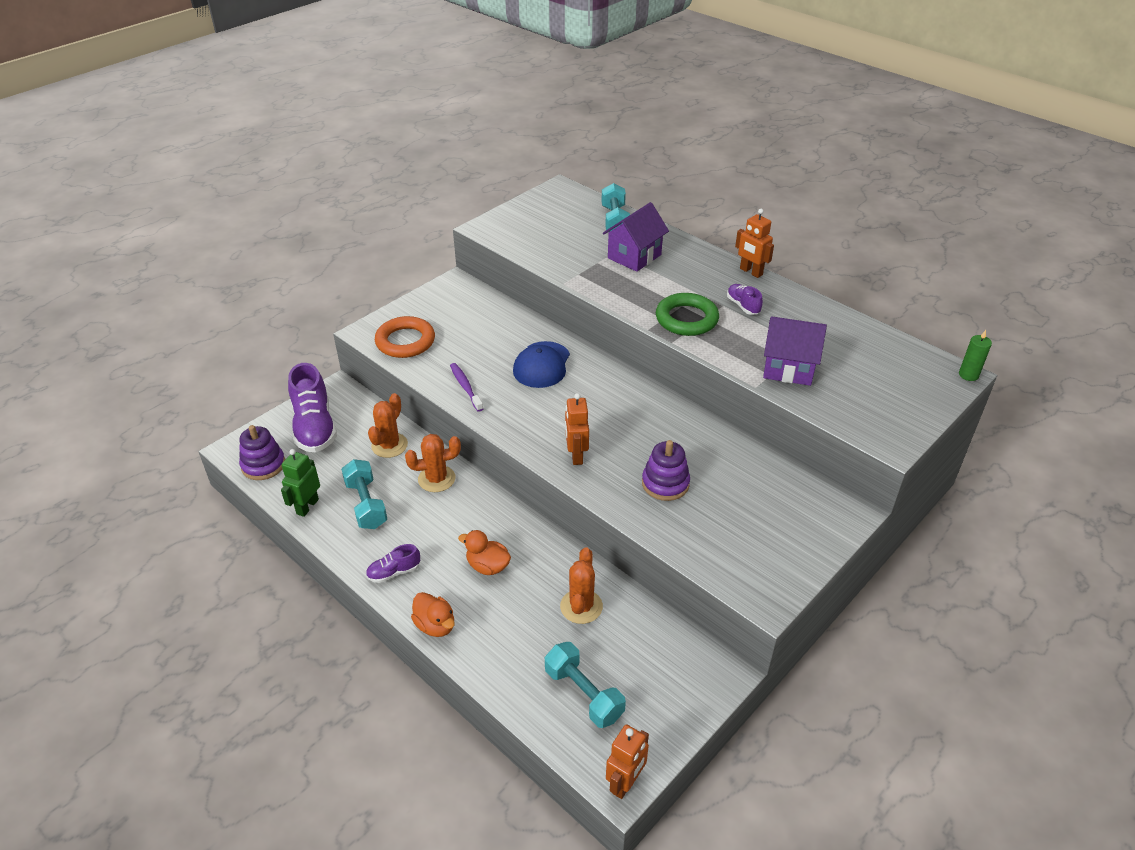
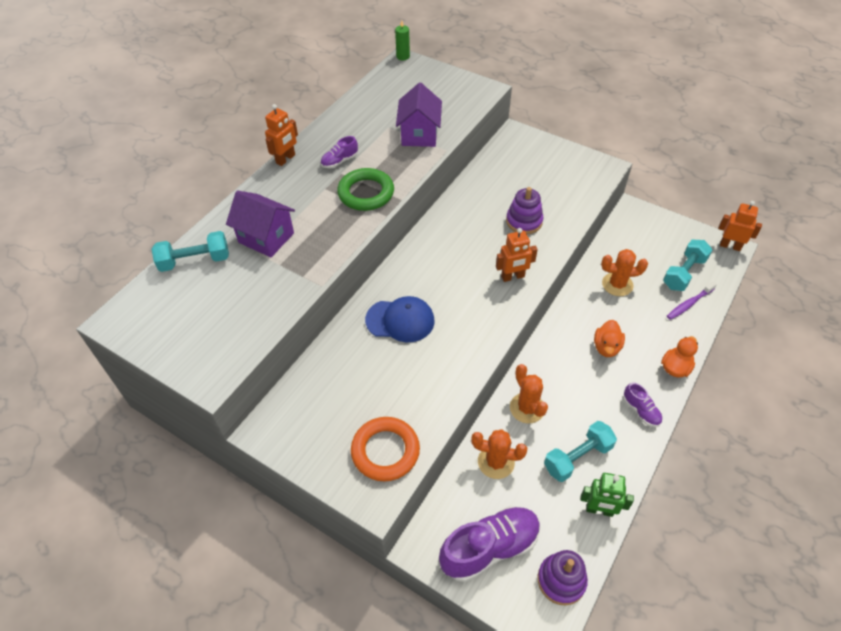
camera: 100 degrees left, 10 degrees up
purple toothbrush [450,363,483,412] -> purple toothbrush moved to [667,282,717,320]

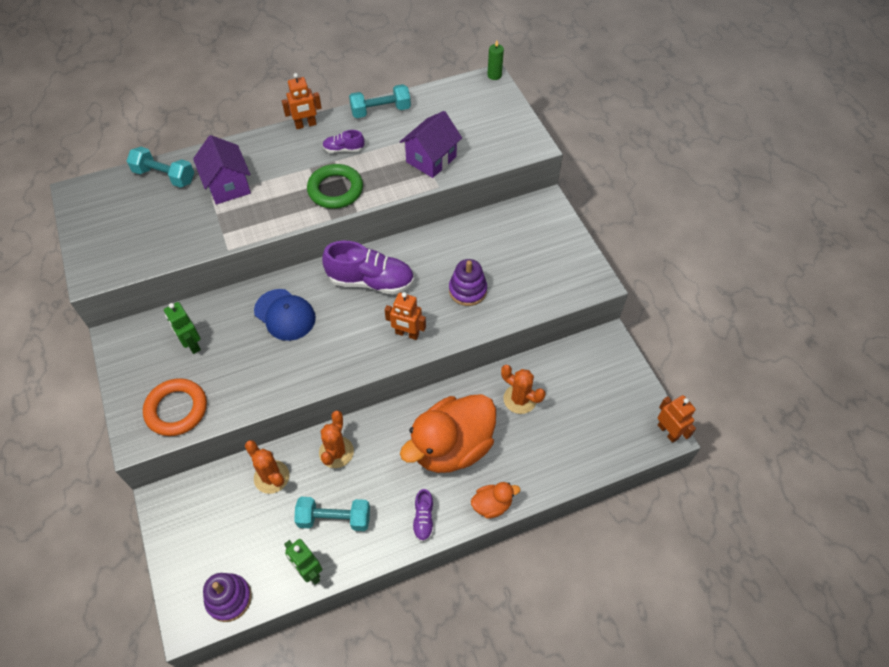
camera: 35 degrees right, 5 degrees up
purple shoe [439,506,541,582] -> purple shoe moved to [322,241,414,295]
orange duck [594,320,625,357] -> orange duck [400,394,496,473], size x2.26
turquoise dumbbell [663,240,712,291] -> turquoise dumbbell moved to [349,84,411,118]
purple toothbrush [667,282,717,320] -> none
none -> green robot [164,302,201,354]

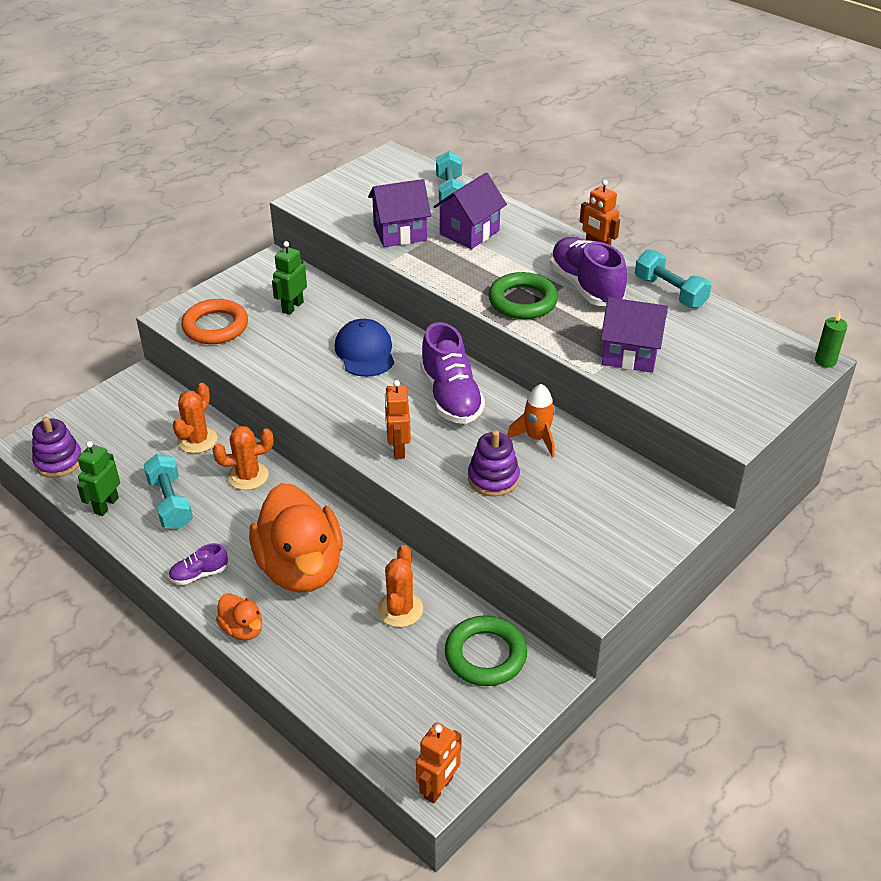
camera: 65 degrees right, 15 degrees down
blue cap [254,289,316,341] -> blue cap turned 150 degrees clockwise [335,319,394,377]
purple shoe [322,130,364,153] -> purple shoe [550,237,627,306], size x2.04
orange duck [400,394,496,473] -> orange duck turned 135 degrees counterclockwise [249,483,343,593]
none -> purple house [368,179,431,247]
none -> green ring [445,616,527,686]
none -> orange rocket [507,384,555,457]

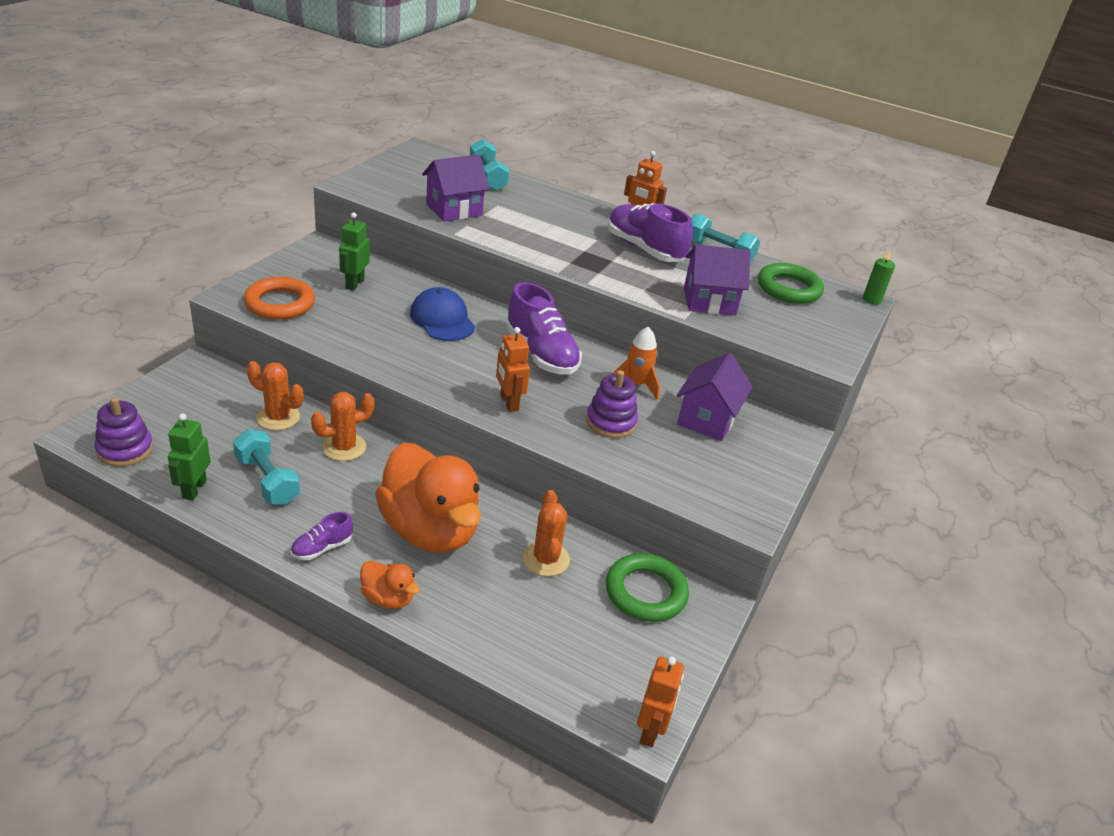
camera: 20 degrees left, 5 degrees down
orange cactus [173,383,217,453] -> orange cactus turned 75 degrees counterclockwise [247,361,303,430]
purple house [434,173,507,249] -> purple house moved to [677,353,753,441]
green ring [488,272,558,319] -> green ring moved to [758,263,824,304]

